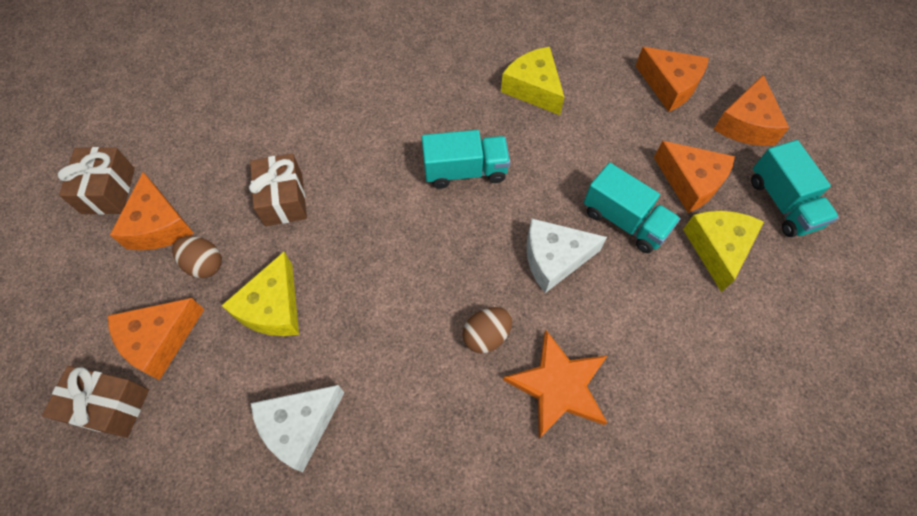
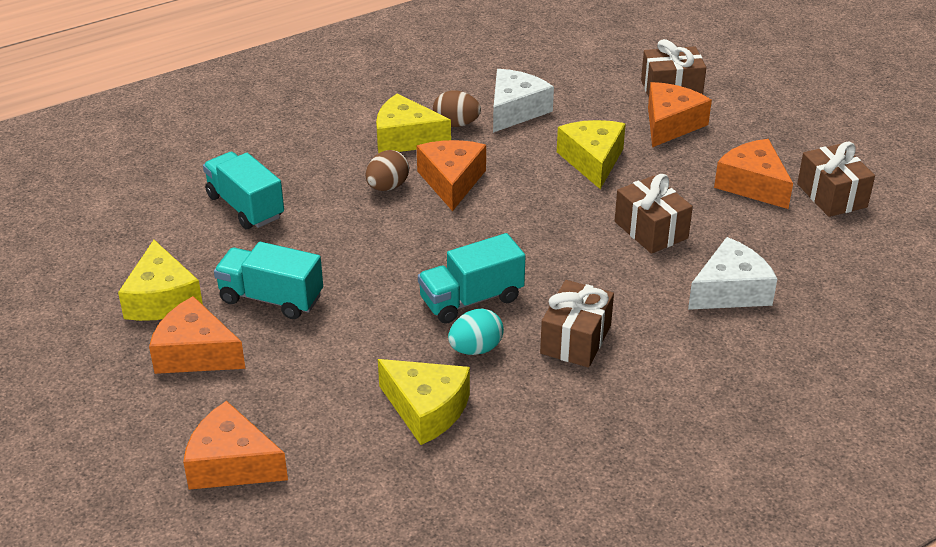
camera: 160 degrees right, 25 degrees down
brown egg [172,236,222,278] -> brown egg moved to [433,90,481,127]
orange star [503,330,607,438] -> none
white cheese [526,219,607,293] -> white cheese moved to [688,237,777,310]
orange cheese [714,74,789,146] -> orange cheese moved to [417,140,486,211]
turquoise truck [751,140,839,237] -> turquoise truck moved to [203,152,284,229]
none -> yellow cheese [376,93,451,153]
none -> turquoise egg [448,308,504,355]
none -> brown gift [540,280,614,368]

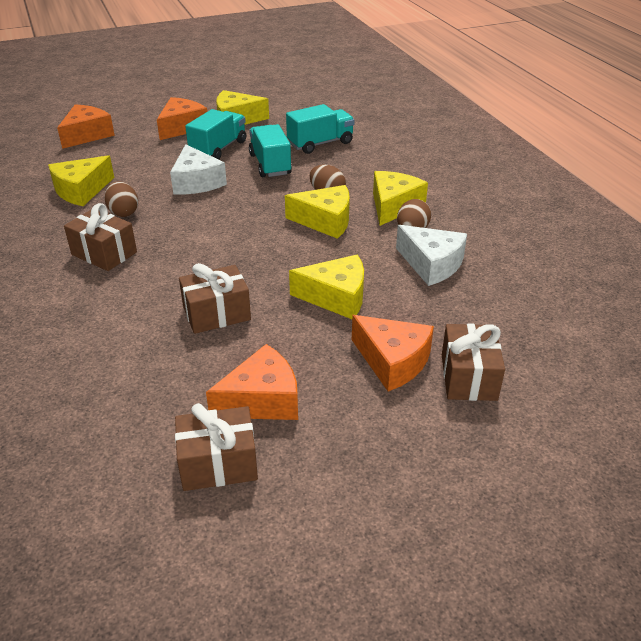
camera: 100 degrees right, 0 degrees up
orange cheese [417,140,486,211] -> yellow cheese [285,185,350,239]
turquoise truck [418,233,526,324] -> turquoise truck moved to [249,124,292,177]
turquoise egg [448,308,504,355] -> brown egg [104,181,138,217]
white cheese [688,237,777,310] -> white cheese moved to [170,144,227,194]

